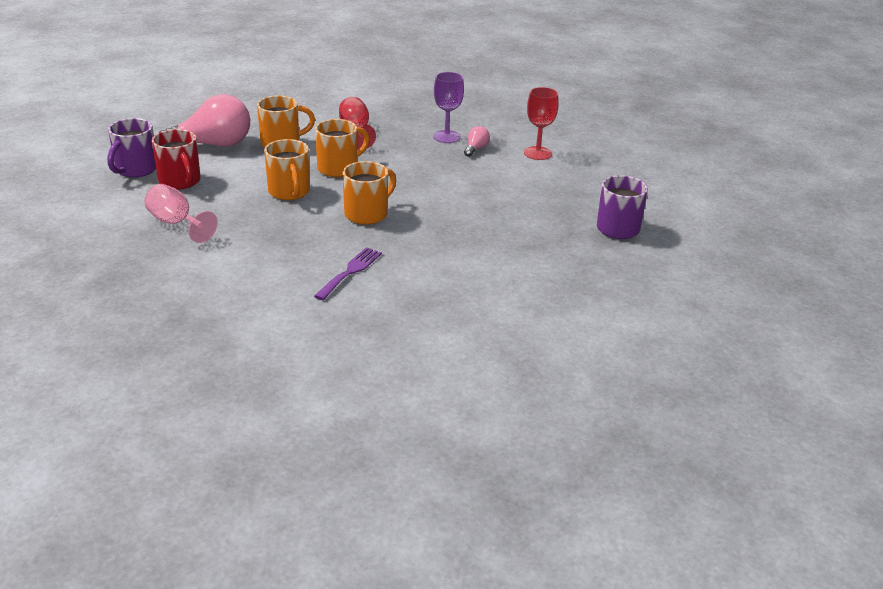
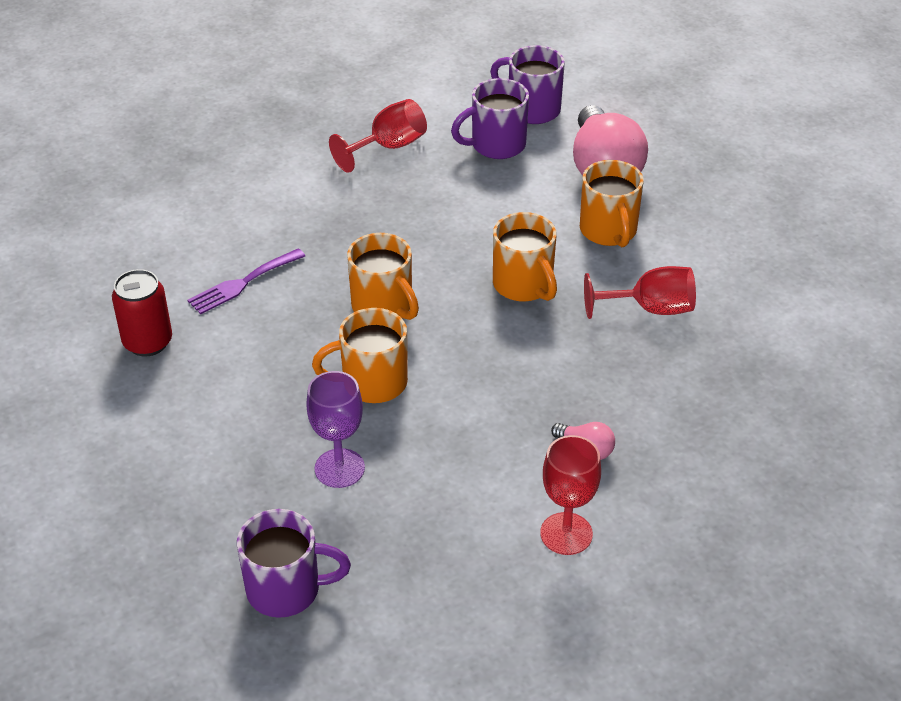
camera: 100 degrees right, 10 degrees up
pink goblet [144,184,218,243] -> red goblet [329,99,427,173]
red mug [152,129,201,190] -> purple mug [451,78,529,159]
orange mug [264,139,310,200] -> orange mug moved to [312,308,408,403]
purple fork [314,247,382,300] -> purple fork turned 105 degrees clockwise [187,248,305,314]
purple goblet [433,72,464,143] -> purple goblet moved to [306,371,365,488]
none -> red can [112,269,172,356]

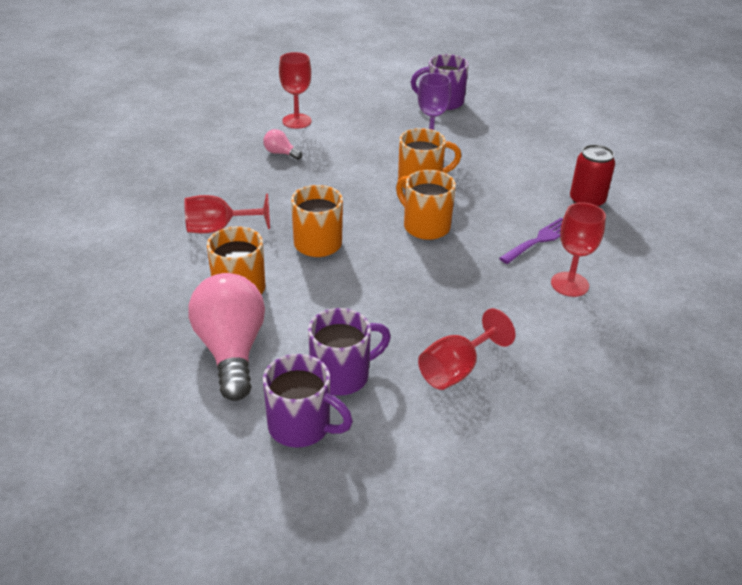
camera: 175 degrees right, 5 degrees down
none -> red goblet [551,203,606,297]

